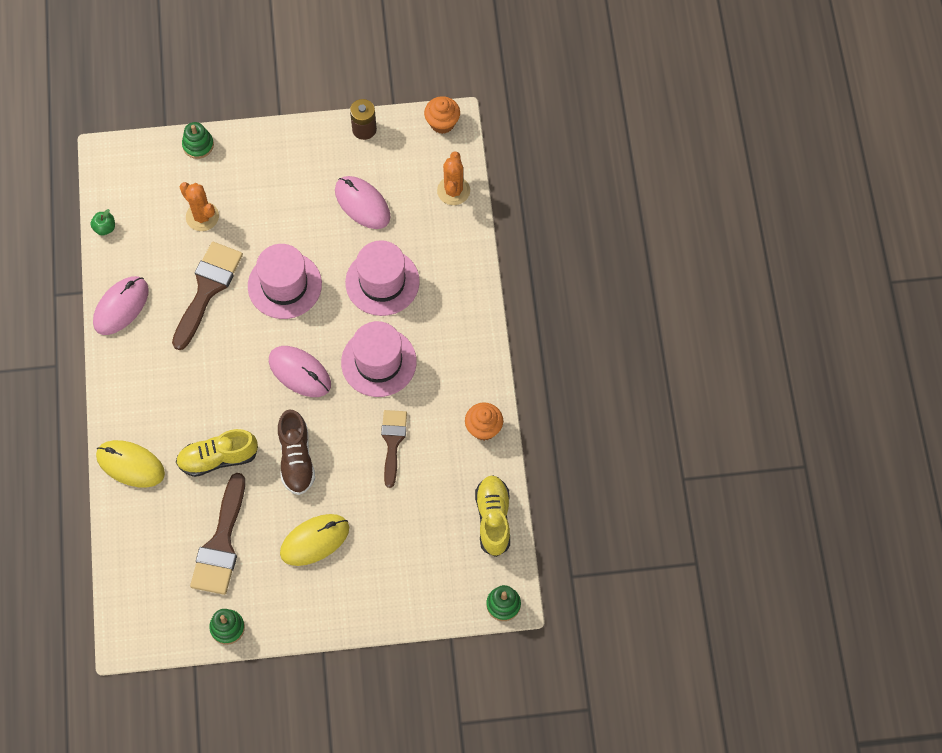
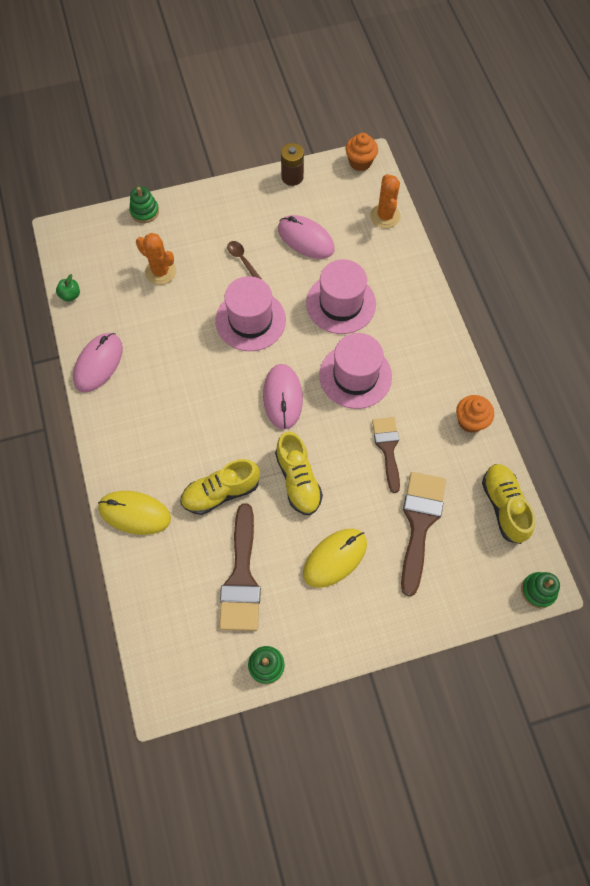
camera: 10 degrees left, 0 degrees up
brown brush [172,242,243,350] -> brown brush moved to [401,472,446,597]
pink mouse [269,346,331,397] -> pink mouse turned 60 degrees clockwise [263,364,303,430]
brown shoe [278,410,315,495] -> yellow shoe [275,431,323,515]
none -> brown spoon [227,241,261,279]

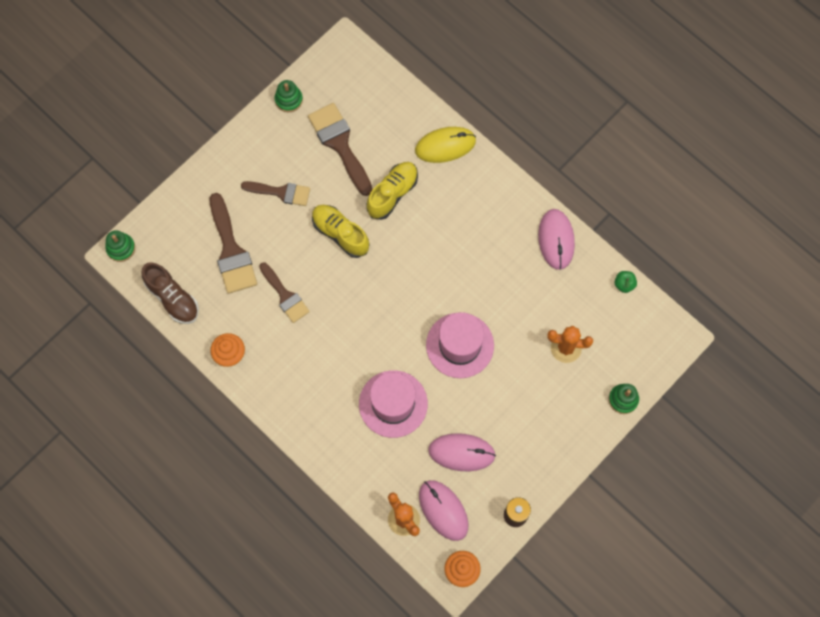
camera: 150 degrees right, 5 degrees up
brown spoon [227,241,261,279] -> none
pink mouse [263,364,303,430] -> pink mouse moved to [419,480,468,541]
yellow mouse [303,528,367,588] -> brown brush [241,181,310,206]
pink hat [319,333,392,409] -> none
yellow shoe [482,464,535,544] -> brown shoe [141,262,199,324]

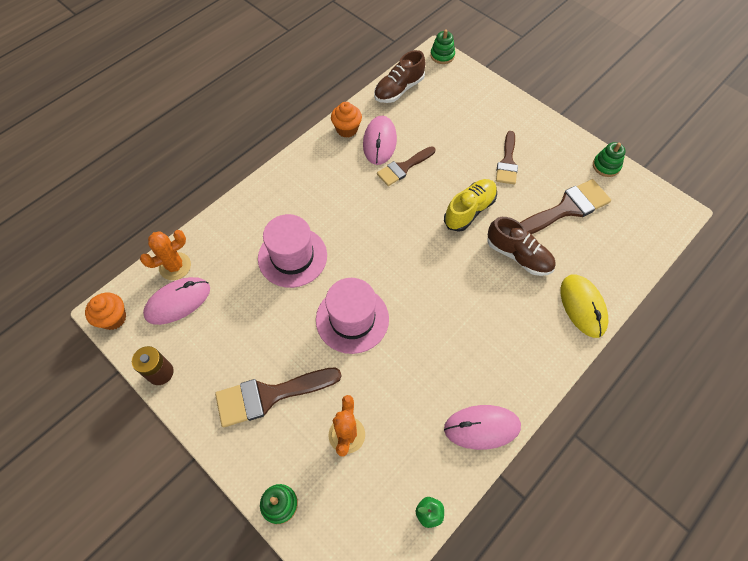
camera: 90 degrees right, 10 degrees down
brown brush [210,193,257,294] -> brown brush moved to [215,367,342,427]
yellow shoe [366,162,418,220] -> brown shoe [487,217,556,276]
pink mouse [428,433,496,472] -> pink mouse moved to [363,116,397,165]

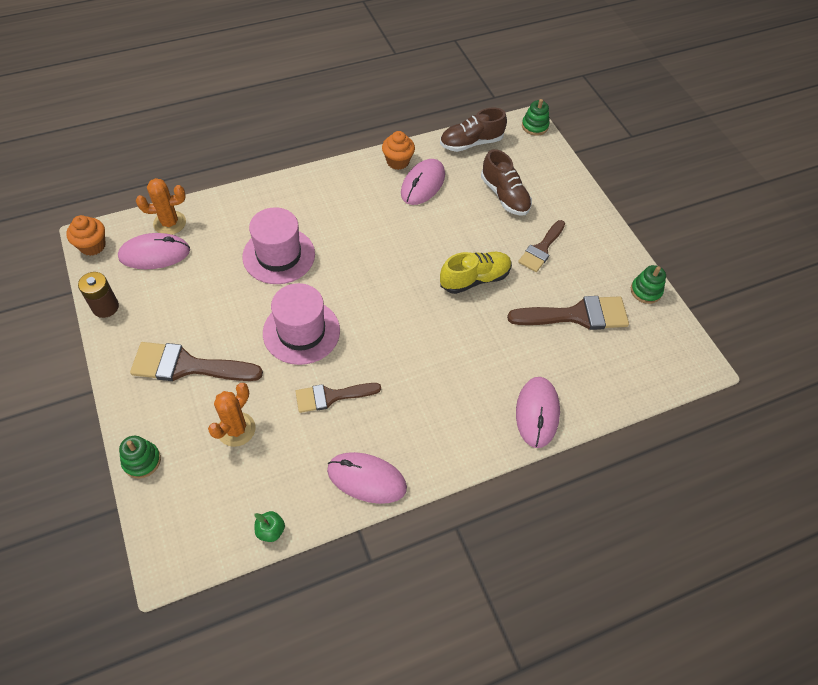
camera: 20 degrees right, 5 degrees down
brown brush [377,146,435,186] -> brown brush moved to [295,383,381,413]
brown shoe [487,217,556,276] -> brown shoe moved to [481,149,532,216]
yellow mouse [561,274,608,338] -> pink mouse [516,377,560,448]

